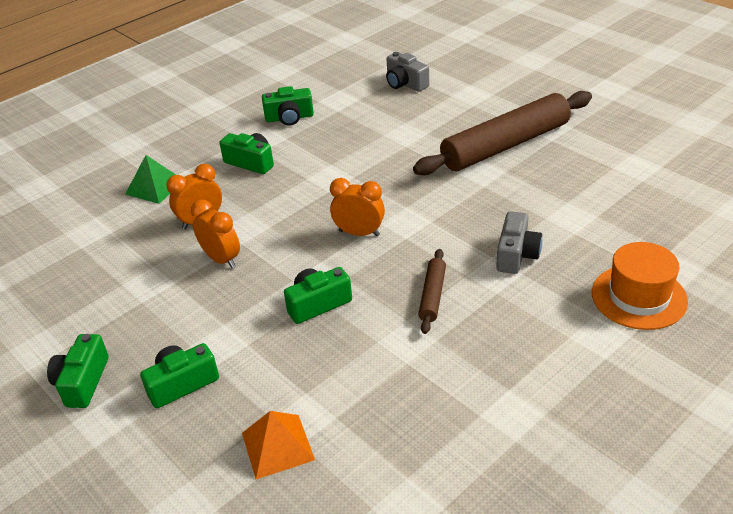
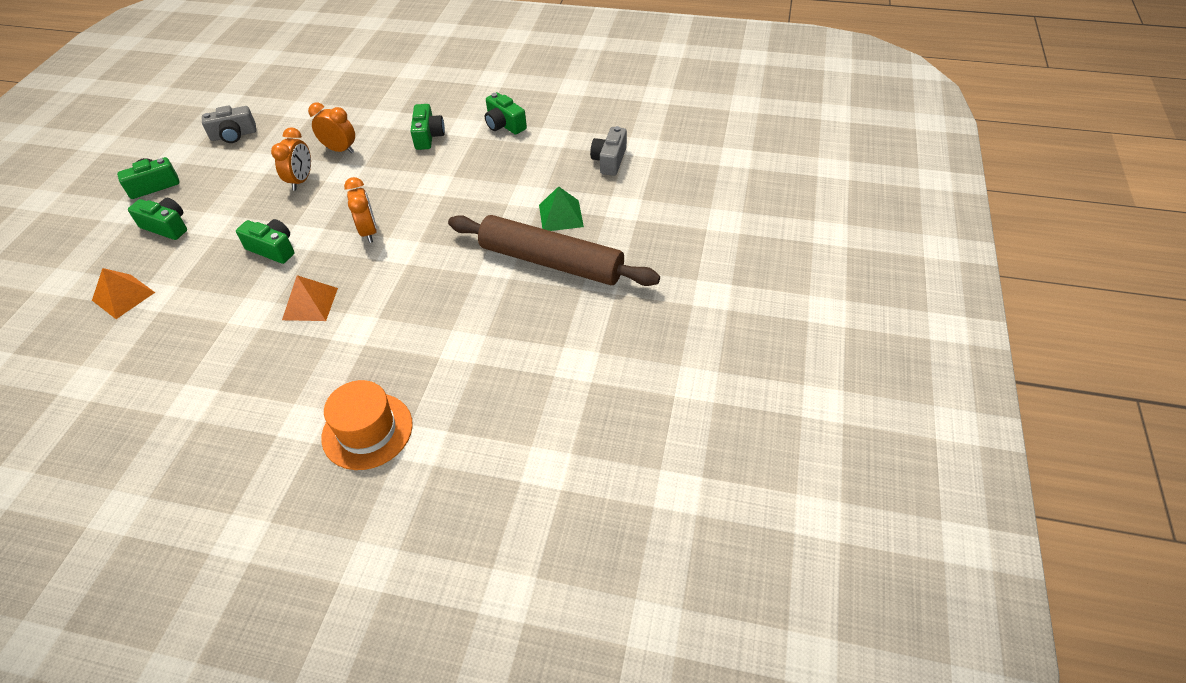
camera: 55 degrees right, 10 degrees up
green pyramid [125,155,176,204] -> green pyramid moved to [539,186,584,231]
brown rolling pin [418,249,446,334] -> orange pyramid [282,275,338,321]
grey camera [496,211,542,274] -> grey camera moved to [202,105,256,143]

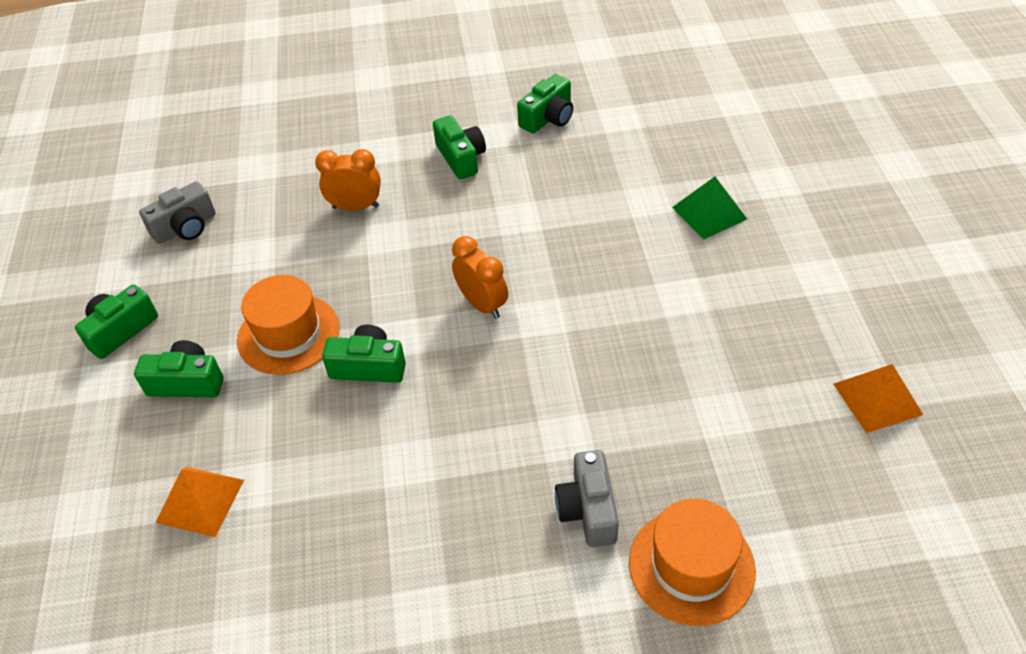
camera: 20 degrees left, 0 degrees up
orange clock [271,127,311,190] -> none
orange pyramid [282,275,338,321] -> orange pyramid moved to [833,364,923,433]
brown rolling pin [448,215,660,286] -> none
green camera [485,92,527,135] -> green camera turned 75 degrees counterclockwise [517,74,573,133]
grey camera [590,126,627,176] -> grey camera moved to [555,450,619,547]
none -> orange hat [237,275,340,375]

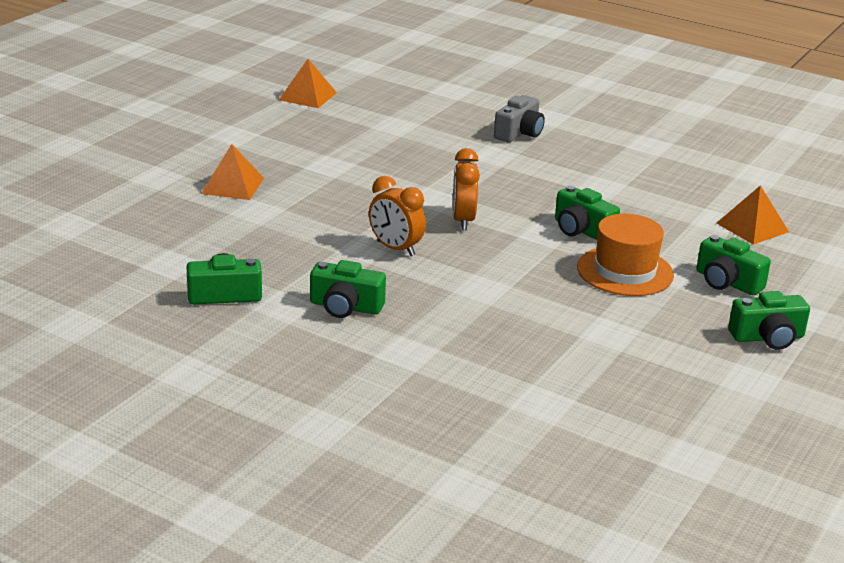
camera: 145 degrees left, 20 degrees down
grey camera [139,181,216,244] -> none
orange clock [315,149,381,211] -> orange clock moved to [369,176,426,257]
green camera [433,115,486,179] -> green camera turned 90 degrees counterclockwise [310,260,386,318]
orange hat [629,498,756,626] -> none
green pyramid [672,177,747,240] -> orange pyramid [201,144,264,200]

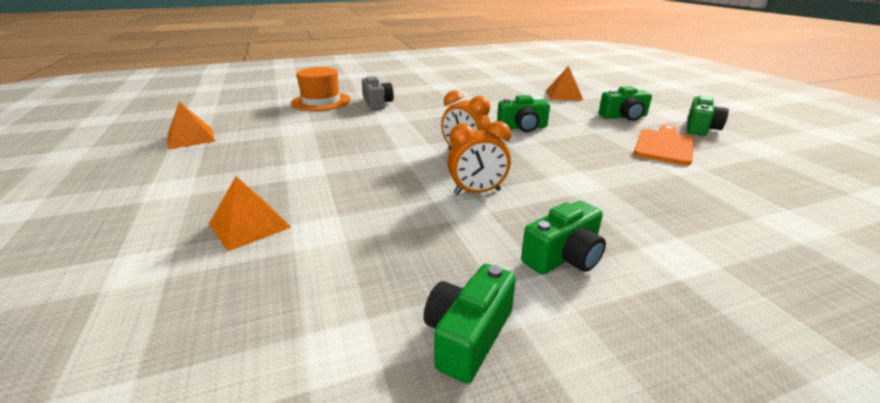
camera: 50 degrees left, 0 degrees up
orange hat [577,214,674,296] -> orange hat moved to [291,67,351,111]
none -> orange cutting board [633,125,694,166]

